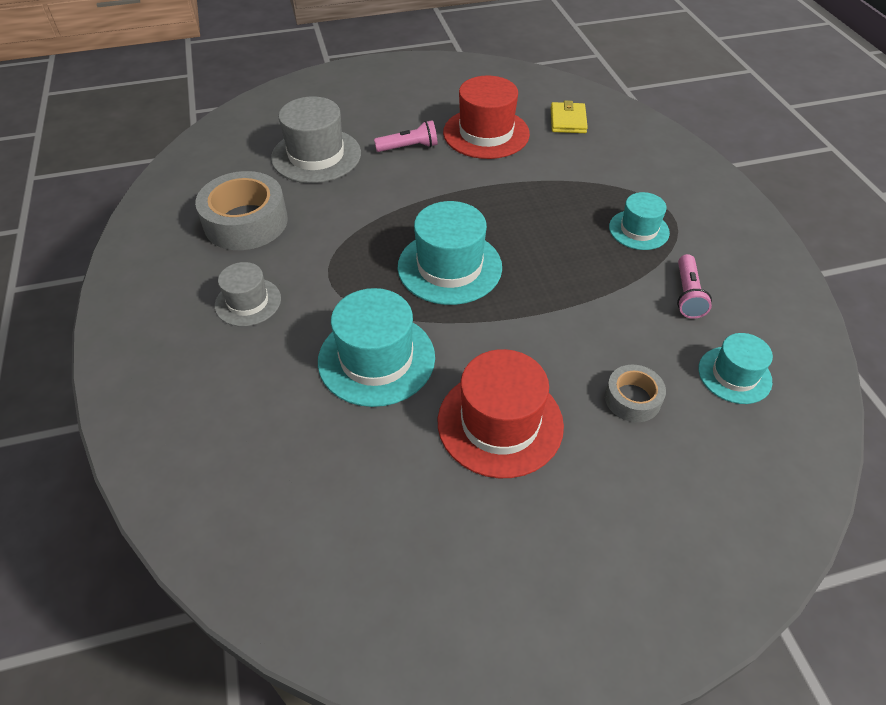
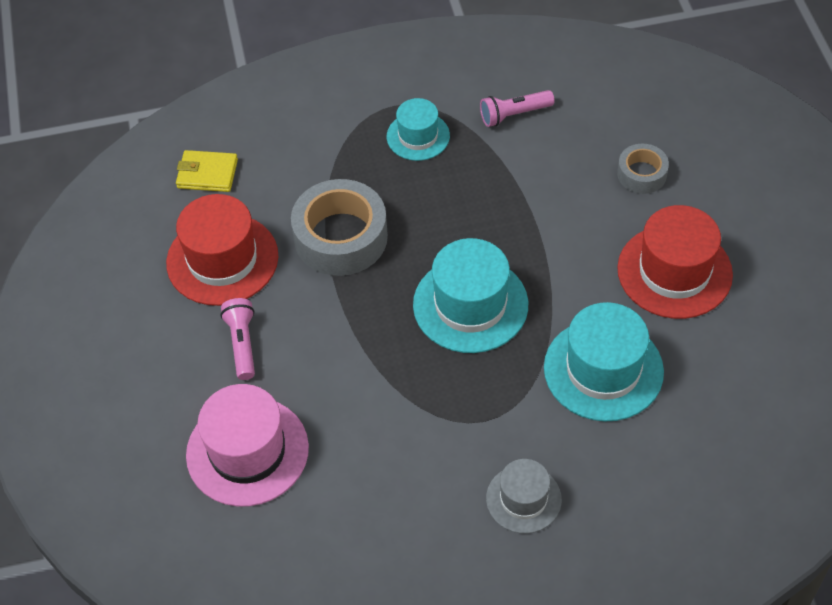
camera: 85 degrees left, 5 degrees up
grey tape [195,171,288,250] -> grey tape moved to [291,179,388,276]
grey hat [271,96,361,183] -> pink hat [186,384,309,507]
pink flashlight [677,254,712,319] -> pink flashlight turned 150 degrees clockwise [480,90,555,127]
turquoise hat [698,333,773,404] -> none

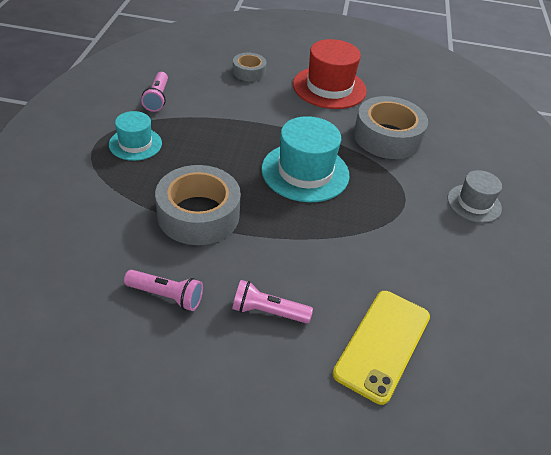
camera: 75 degrees left, 10 degrees down
red hat [166,194,278,306] -> pink flashlight [124,270,203,311]
yellow wallet [176,150,238,192] -> none
pink hat [186,384,309,507] -> yellow phone [333,291,430,405]
turquoise hat [544,302,664,422] -> grey tape [354,96,428,159]

